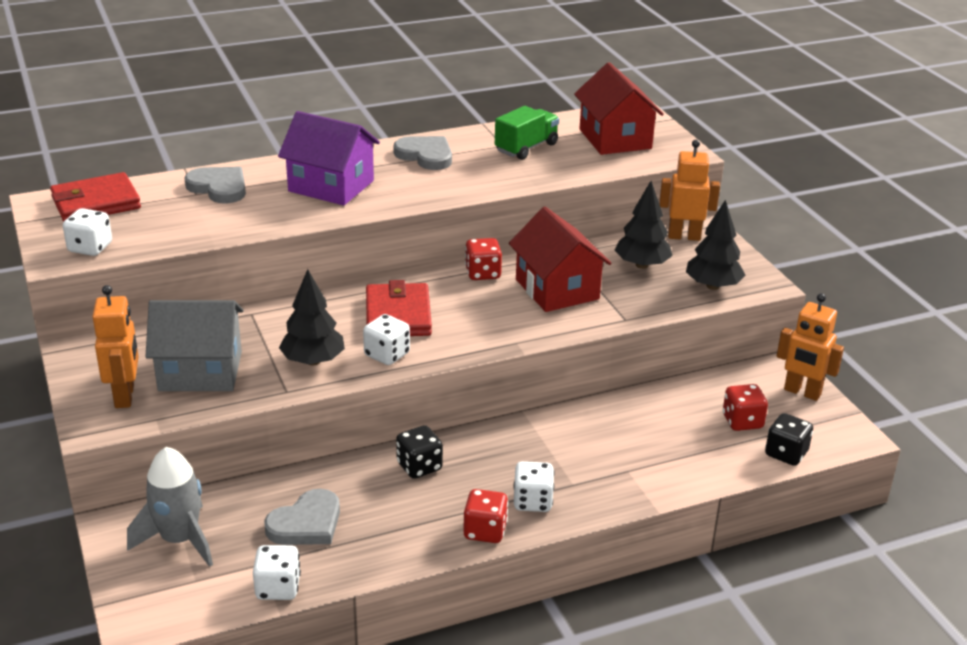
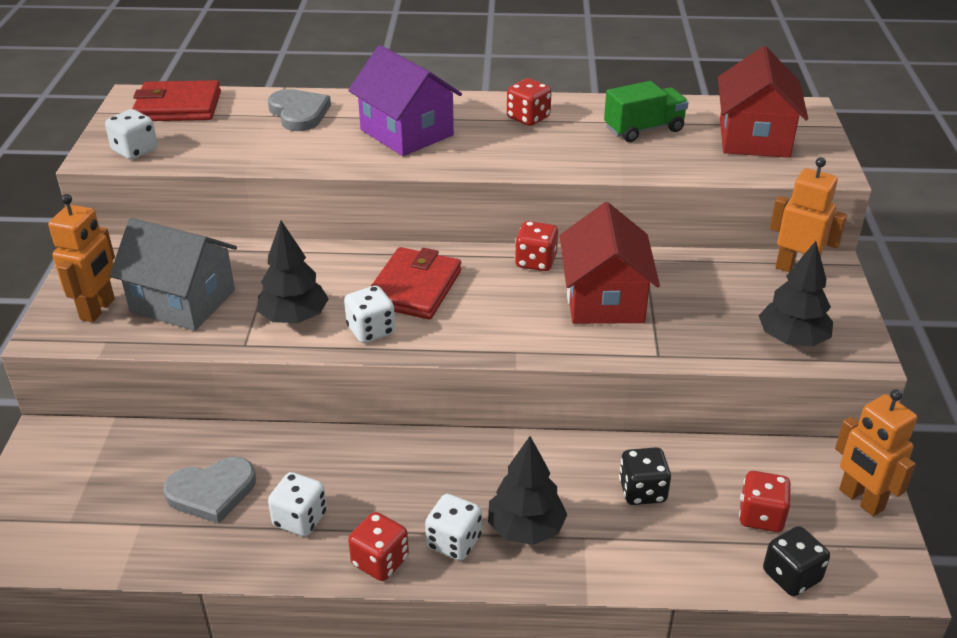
camera: 25 degrees right, 5 degrees up
grey rocket [127,447,213,567] -> none
white dice [253,545,301,600] -> white dice moved to [268,472,327,536]
grey heart [393,136,452,170] -> red dice [507,78,552,126]
black dice [396,425,443,479] -> black dice moved to [619,447,671,505]
black tree [615,181,673,269] -> black tree moved to [488,436,567,545]

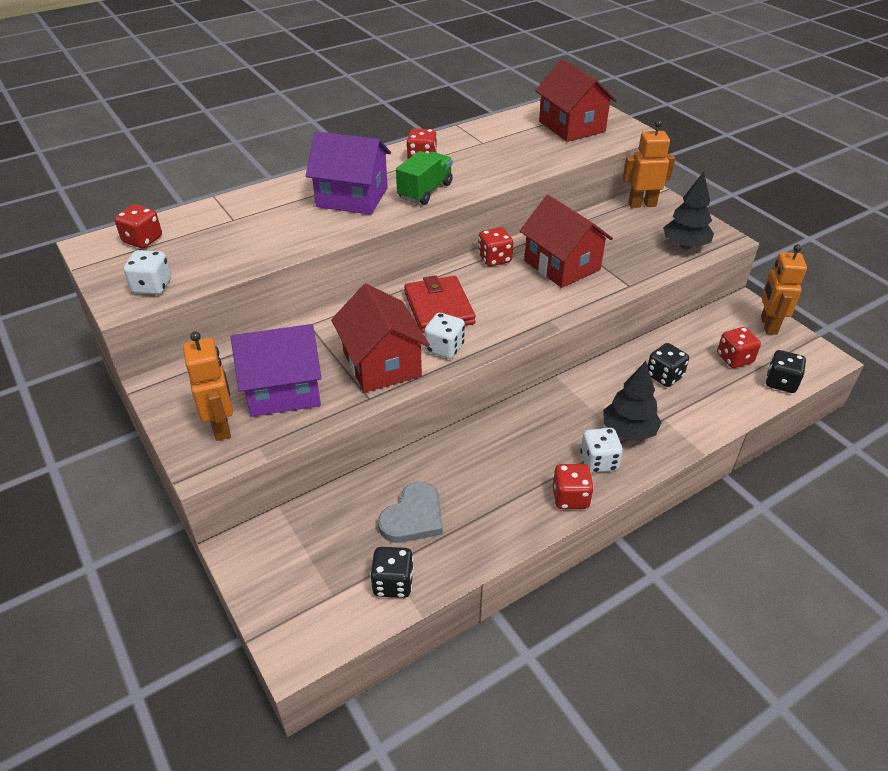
camera: 35 degrees left, 5 degrees up
grey house [110,218,237,331] -> purple house [231,324,321,417]
red wallet [132,80,221,121] -> red dice [114,204,162,248]
black tree [257,220,329,323] -> red house [331,283,430,393]
grey heart [268,89,331,131] -> none
white dice [268,472,327,536] -> none
green truck [604,81,689,142] -> green truck moved to [396,151,453,205]
orange robot [835,389,917,516] -> orange robot turned 75 degrees clockwise [761,244,807,335]
none -> black dice [370,547,414,598]

